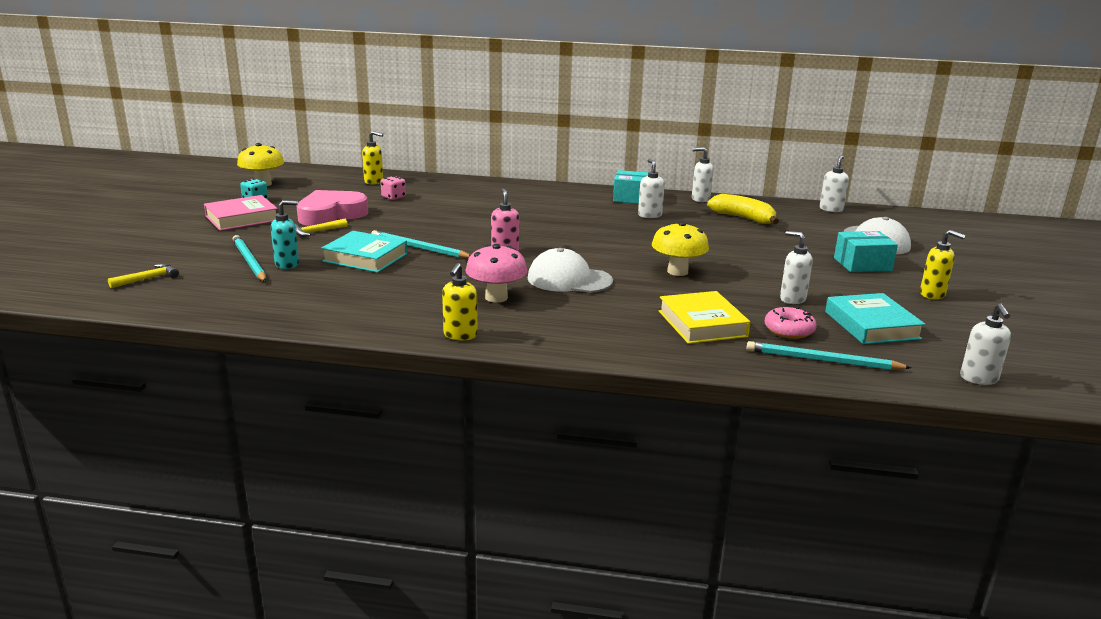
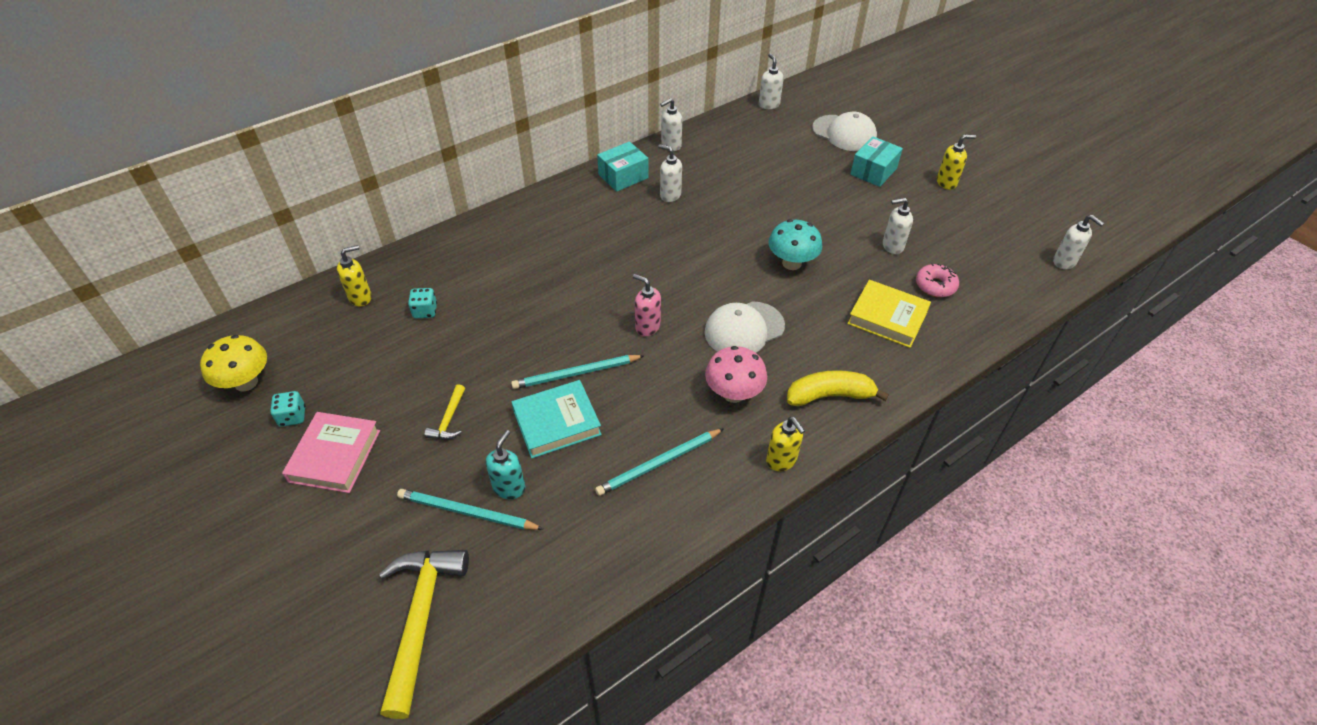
camera: 45 degrees left, 25 degrees up
yellow hammer [108,264,179,288] -> yellow hammer [379,550,469,719], size x2.12
pink heart [297,190,368,226] -> none
pink dice [381,176,406,200] -> turquoise dice [408,288,437,318]
yellow mushroom [652,221,709,276] -> turquoise mushroom [768,219,822,270]
yellow banana [707,194,779,224] -> yellow banana moved to [787,370,889,406]
turquoise pencil [746,341,912,370] -> turquoise pencil moved to [595,428,724,496]
turquoise book [825,293,925,344] -> none

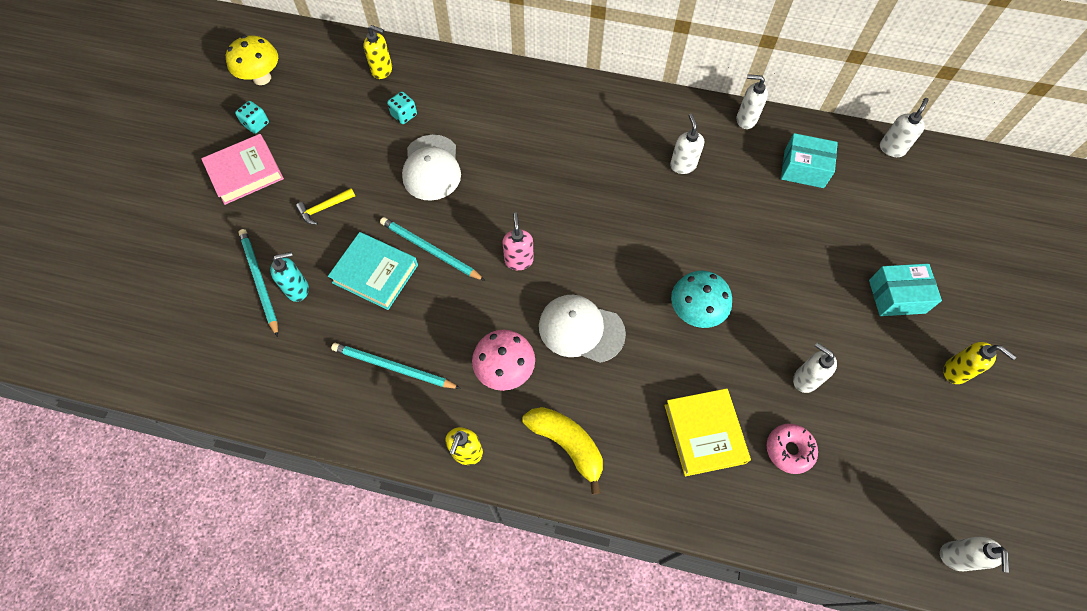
camera: 50 degrees right, 15 degrees up
yellow hammer [379,550,469,719] -> none
turquoise box [597,142,648,192] -> turquoise box moved to [781,133,838,188]
white cap [812,112,877,151] -> white cap moved to [402,135,461,201]

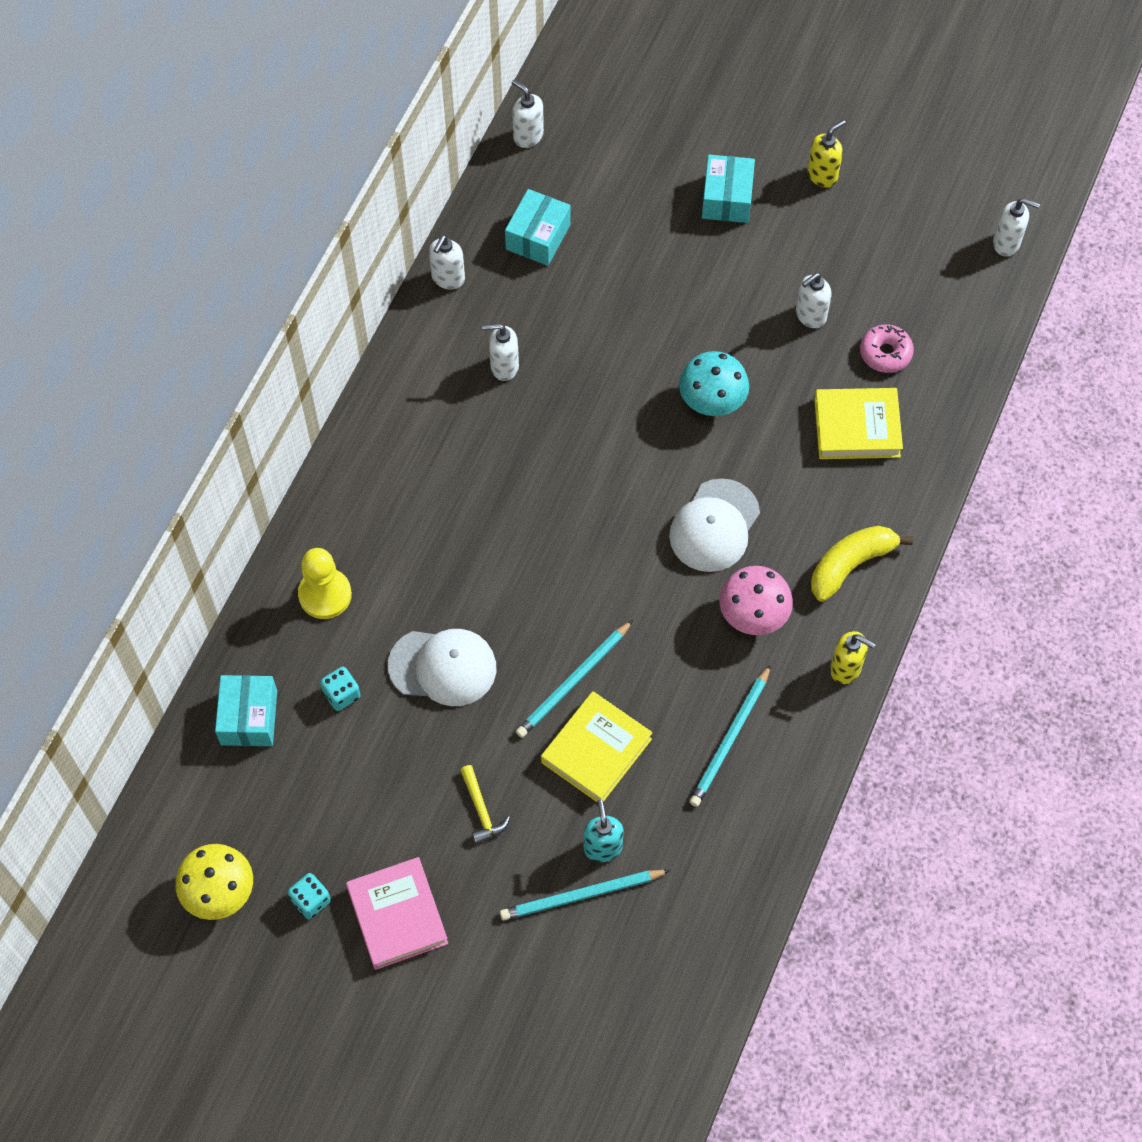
camera: 80 degrees left, 0 degrees up
turquoise book [328,232,418,310] -> yellow book [541,691,653,802]
yellow soap dispenser [363,25,392,79] -> turquoise box [215,675,277,746]
pink soap dispenser [502,212,534,270] -> none
none -> yellow pawn [298,548,352,619]

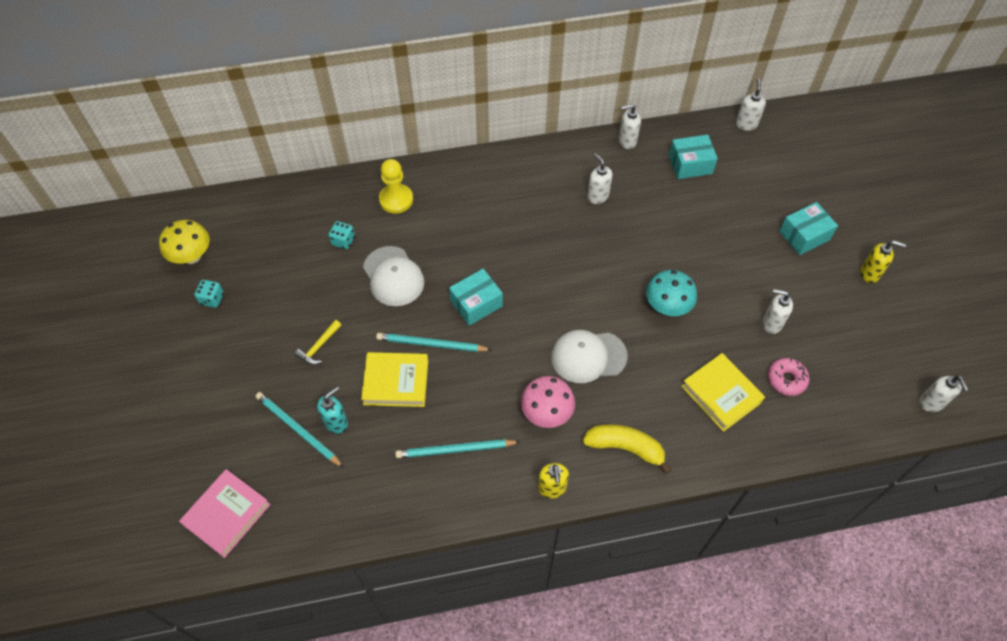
camera: 55 degrees right, 5 degrees down
turquoise box [215,675,277,746] -> turquoise box moved to [449,269,503,326]
pink book [346,857,448,970] -> pink book moved to [179,469,271,558]

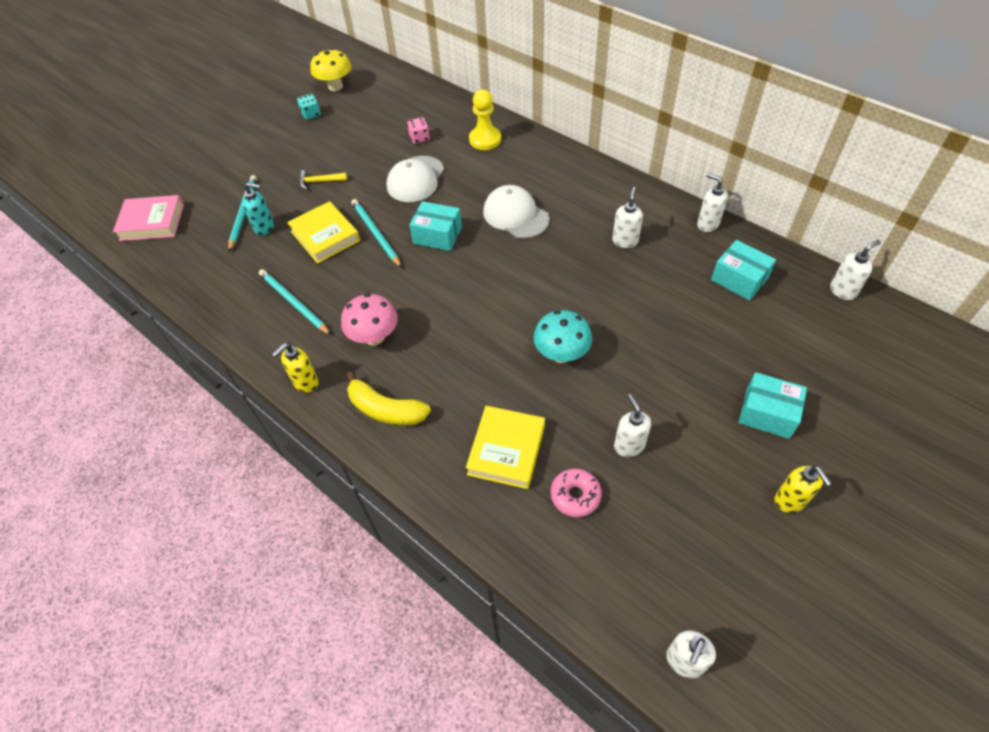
camera: 55 degrees right, 5 degrees down
turquoise dice [328,221,355,249] -> pink dice [407,117,430,144]
white cap [551,330,628,383] -> white cap moved to [483,185,550,239]
yellow banana [582,424,671,474] -> yellow banana turned 135 degrees clockwise [346,371,431,426]

